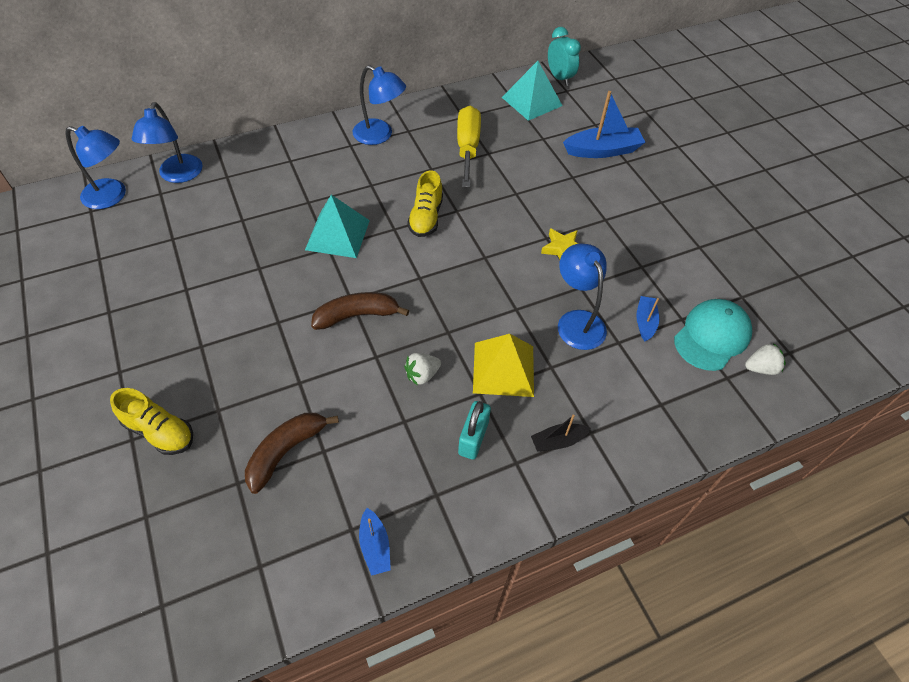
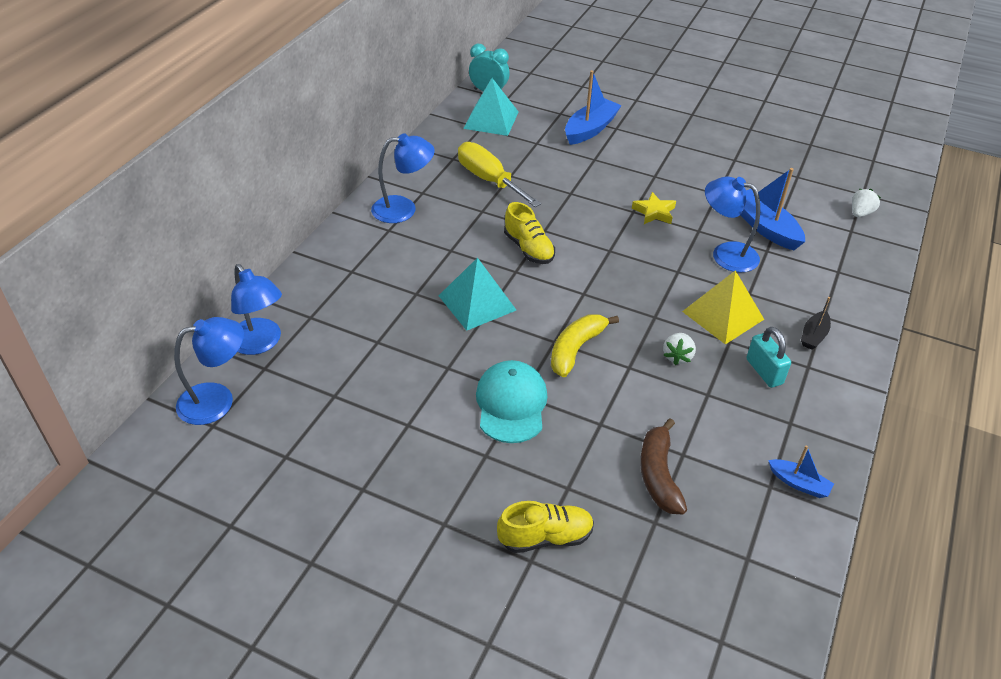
camera: 40 degrees left, 10 degrees down
brown banana [311,292,409,330] -> yellow banana [551,314,619,377]
blue boat [636,296,659,341] -> blue boat [741,168,805,250], size x1.83
turquoise cap [674,299,752,371] -> turquoise cap moved to [476,360,547,443]

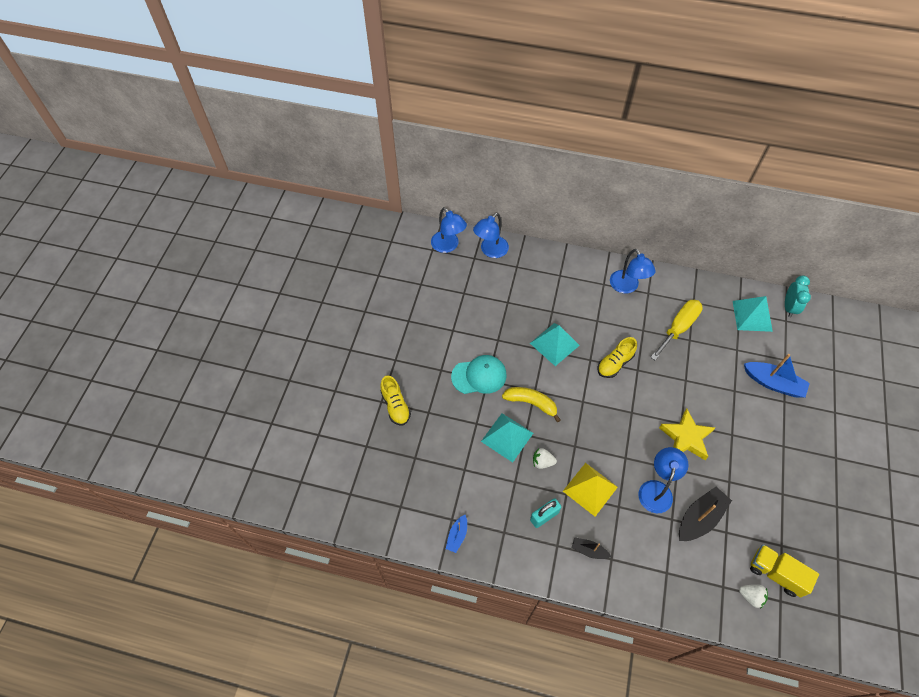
camera: 80 degrees right, 15 degrees up
yellow star [632,192,676,224] -> yellow star [659,409,715,460], size x1.63
brown banana [640,418,687,515] -> none
blue boat [741,168,805,250] -> black boat [679,487,732,541]
none -> turquoise pyramid [481,413,533,462]
none -> yellow truck [750,544,819,598]

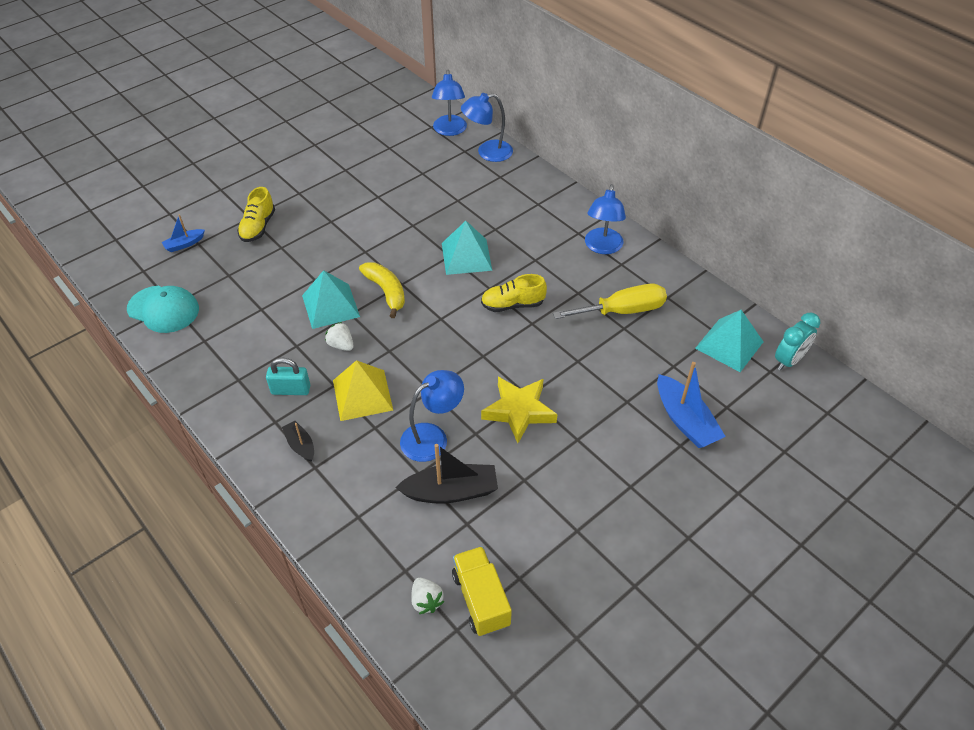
camera: 35 degrees right, 10 degrees down
blue boat [446,515,467,553] -> blue boat moved to [161,214,205,252]
turquoise cap [451,355,507,394] -> turquoise cap moved to [127,286,199,333]

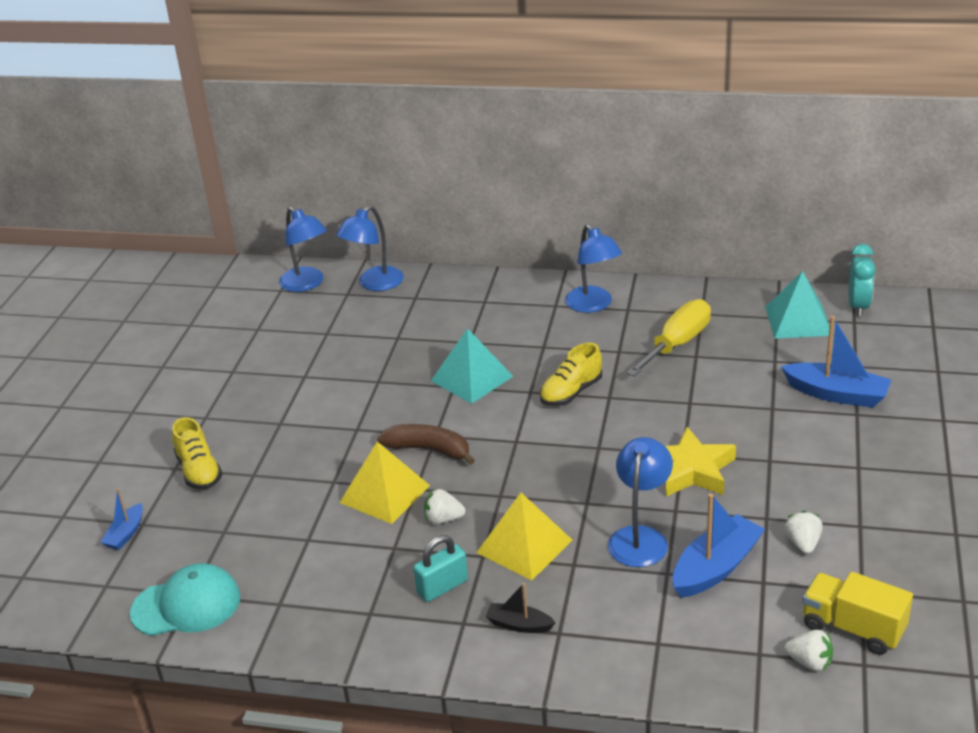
camera: 35 degrees left, 15 degrees down
turquoise pyramid [302,270,360,329] -> yellow pyramid [339,441,430,524]
yellow banana [359,262,405,318] -> brown banana [377,424,475,465]
black boat [395,444,498,504] -> blue boat [673,494,765,598]
none -> white strawberry [785,511,823,554]

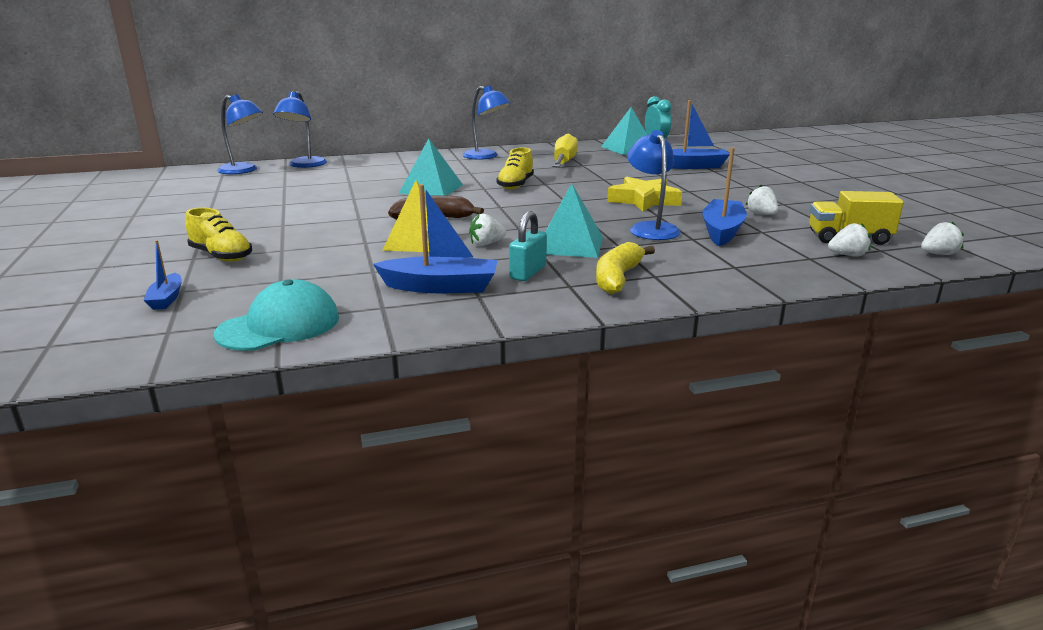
camera: 30 degrees left, 10 degrees down
yellow pyramid [476,493,572,580] -> turquoise pyramid [545,183,603,258]
black boat [485,583,556,633] -> yellow banana [596,242,655,294]
none -> blue boat [373,184,498,293]
none -> white strawberry [921,222,964,255]

